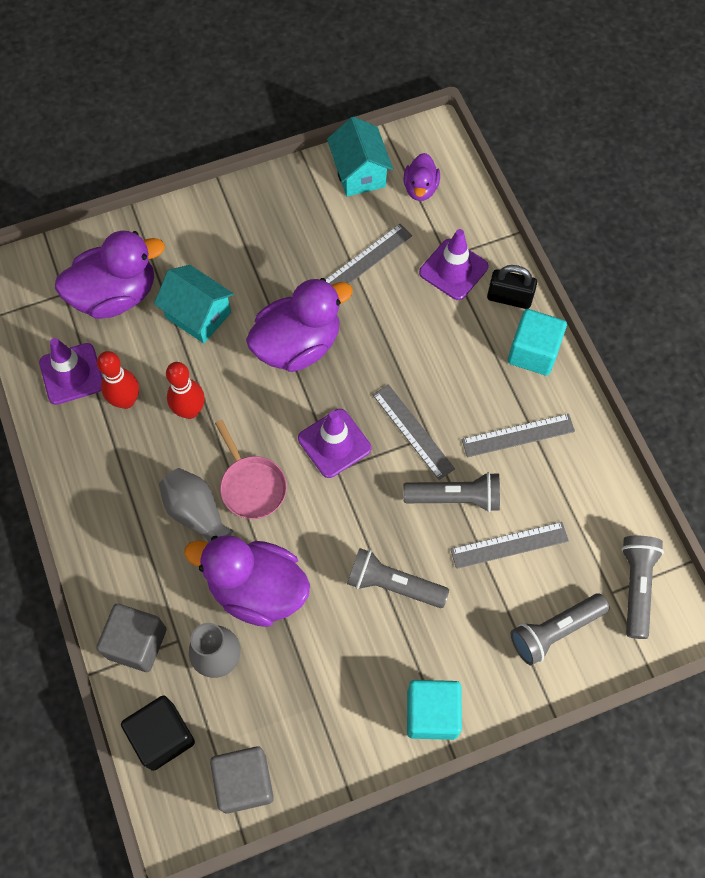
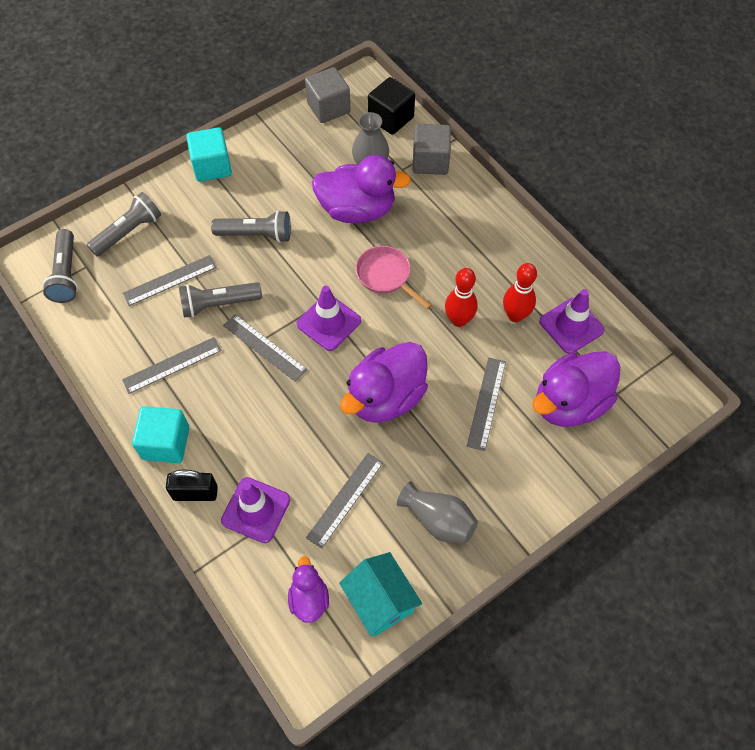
camera: 165 degrees right, 5 degrees down
turquoise house [154,265,234,343] -> grey ruler [467,357,506,451]
grey vase [159,468,234,543] -> grey vase moved to [397,481,478,543]

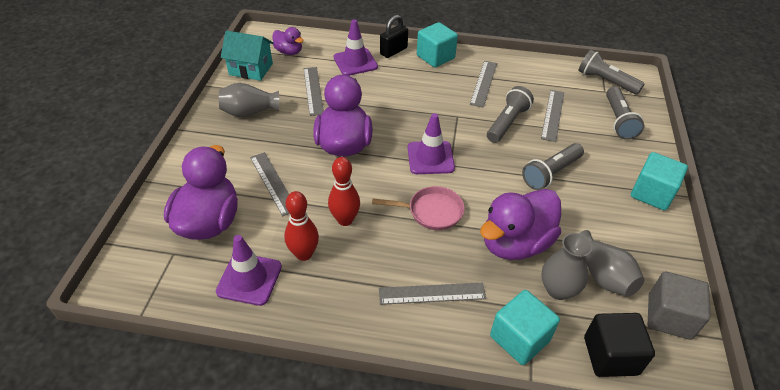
camera: 135 degrees right, 15 degrees down
grey ruler [223,314,307,381] -> grey ruler moved to [379,283,486,305]
grey cube [413,124,451,175] -> turquoise cube [490,290,560,365]
none -> grey vase [579,230,645,296]

